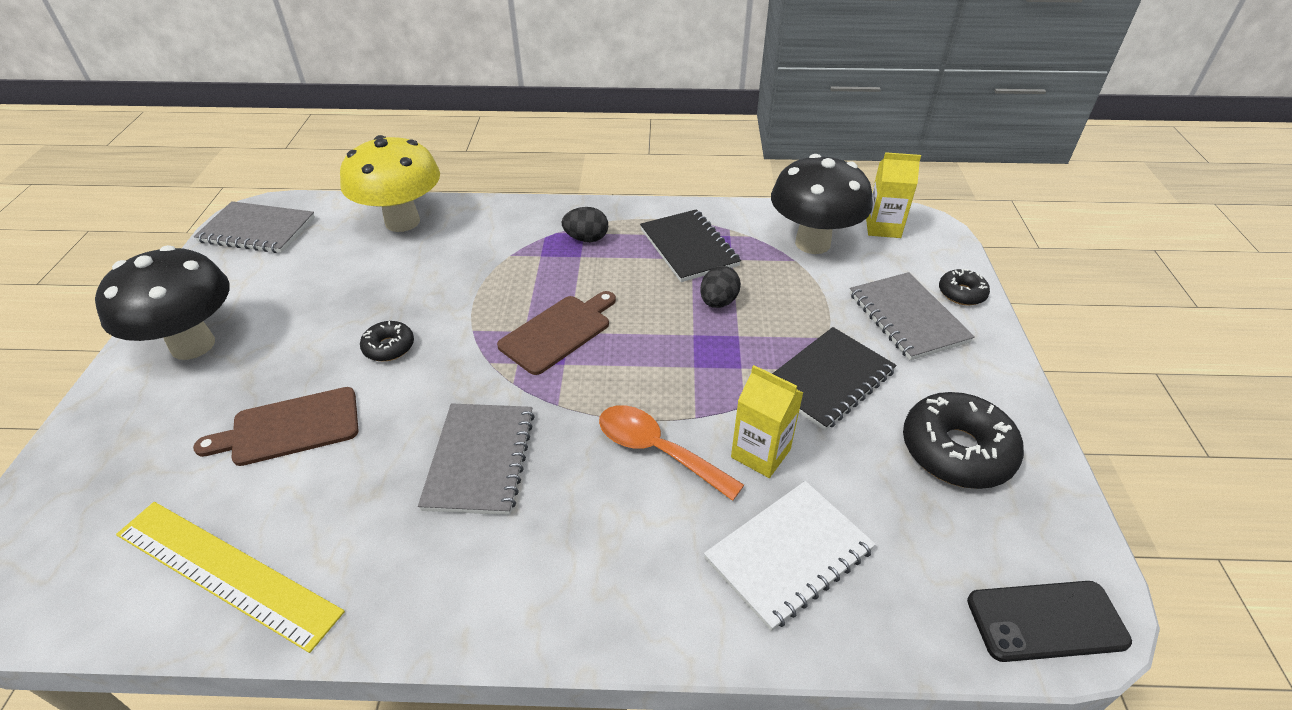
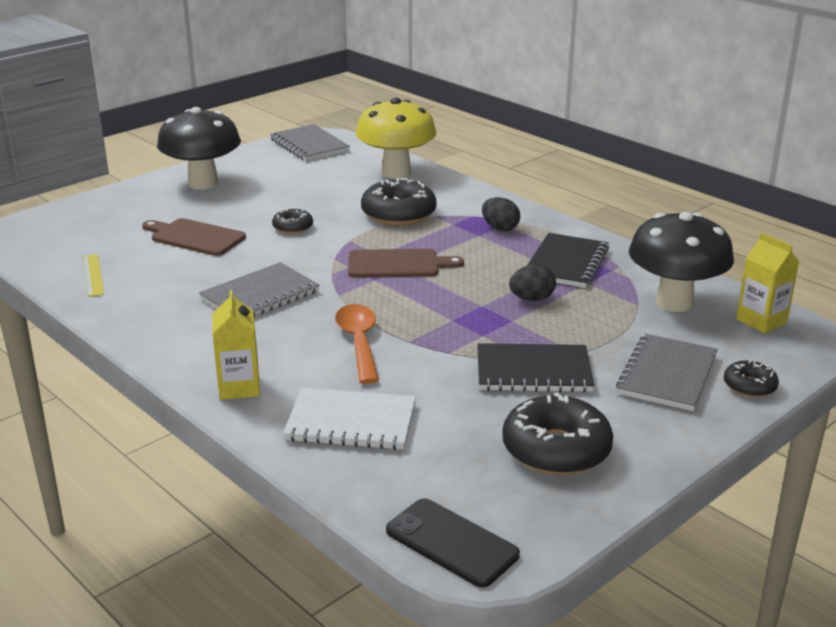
camera: 45 degrees right, 15 degrees down
yellow ruler [116,502,345,653] -> yellow ruler [83,254,104,297], size x0.51
yellow carton [731,365,803,478] -> yellow carton moved to [212,290,260,400]
none -> black donut [361,178,437,226]

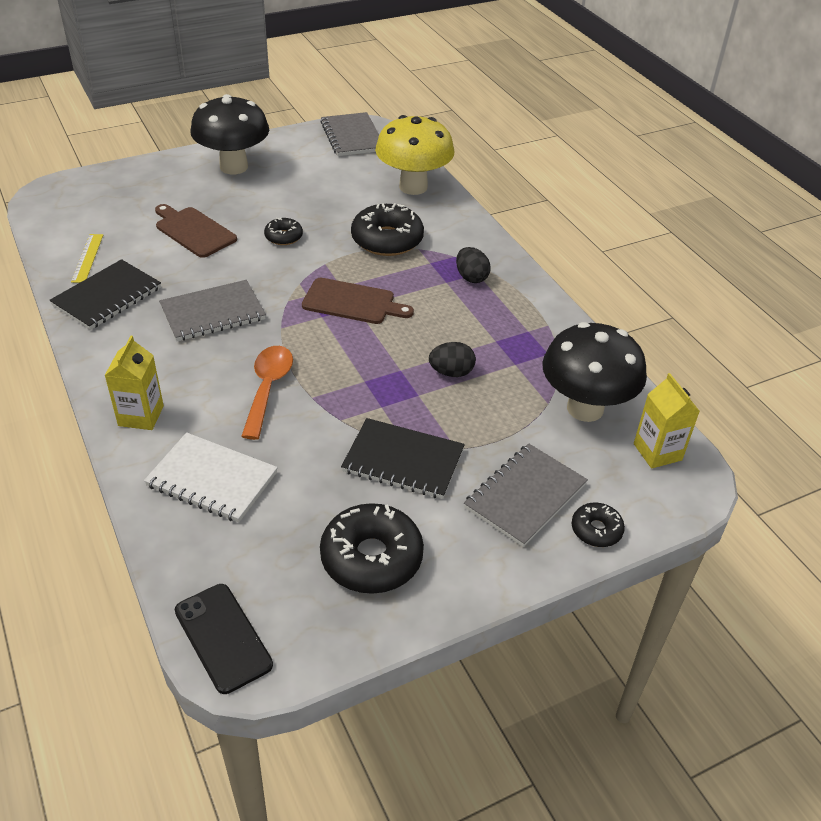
camera: 15 degrees right, 15 degrees up
black notebook [527,233,609,288] -> black notebook moved to [49,259,161,330]

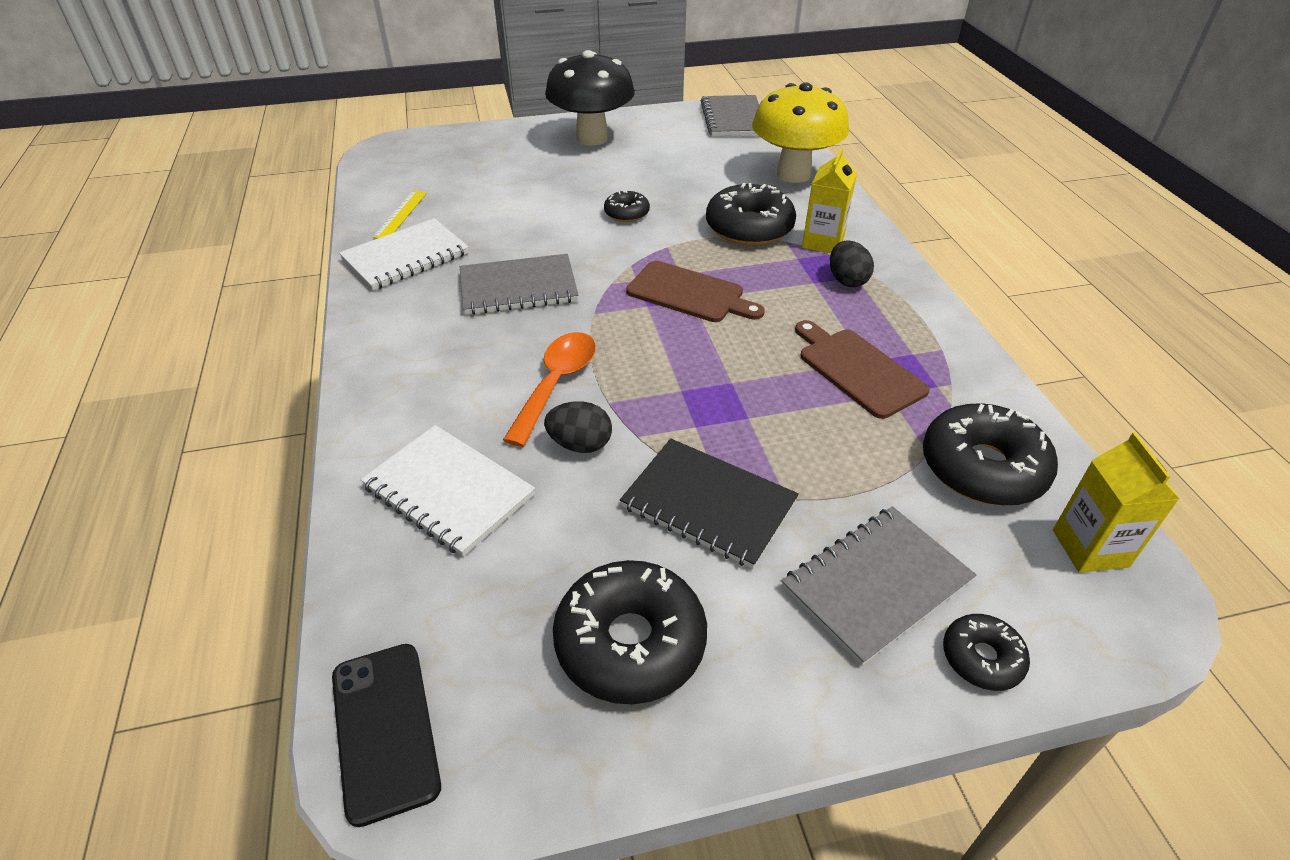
camera: 15 degrees right, 0 degrees up
black notebook [49,259,161,330] -> white notebook [339,218,469,290]
yellow carton [104,336,164,430] -> yellow carton moved to [802,148,857,254]
brown cutting board [155,204,237,258] -> brown cutting board moved to [795,320,930,419]
black egg [429,342,476,377] -> black egg moved to [544,401,612,453]
black mushroom [542,322,647,422] -> black donut [923,403,1058,506]

